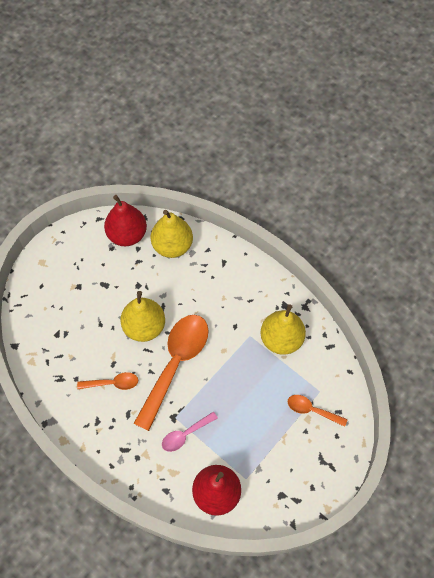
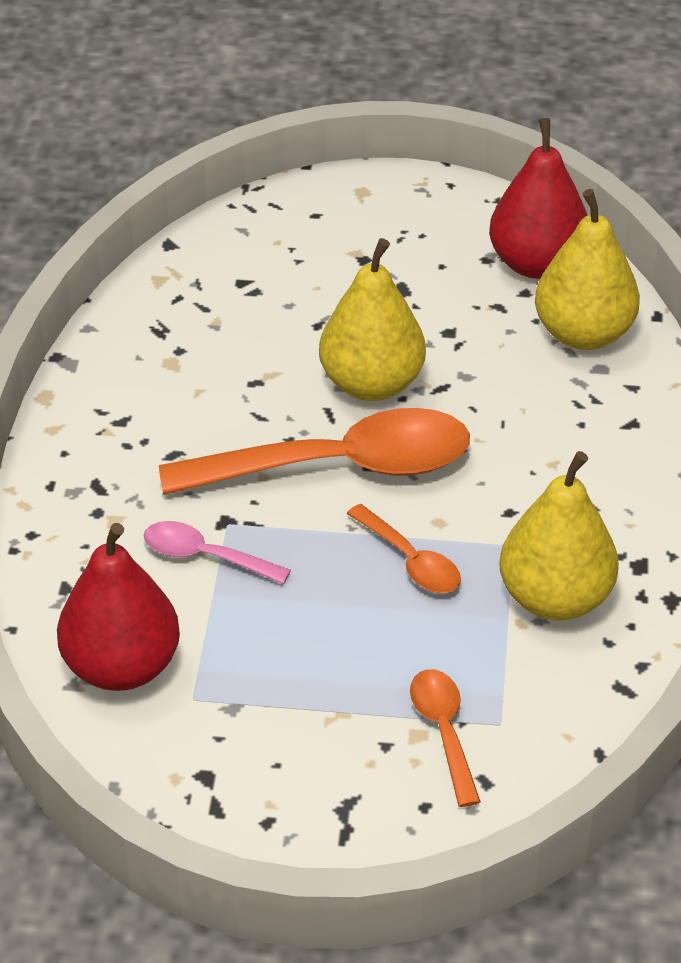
camera: 55 degrees right, 20 degrees down
orange spoon [77,372,138,390] -> orange spoon moved to [347,504,461,593]

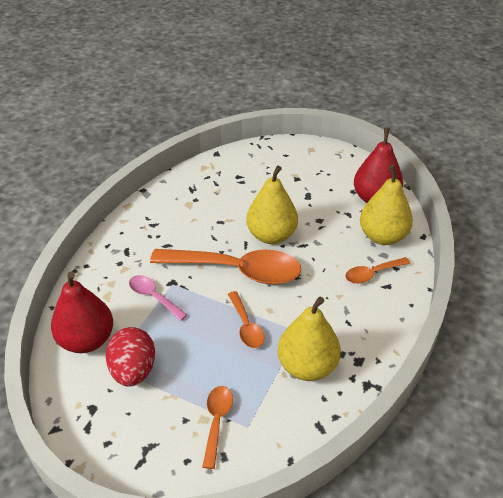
camera: 20 degrees right, 0 degrees up
none -> red egg [106,327,155,387]
none -> orange spoon [345,257,411,284]

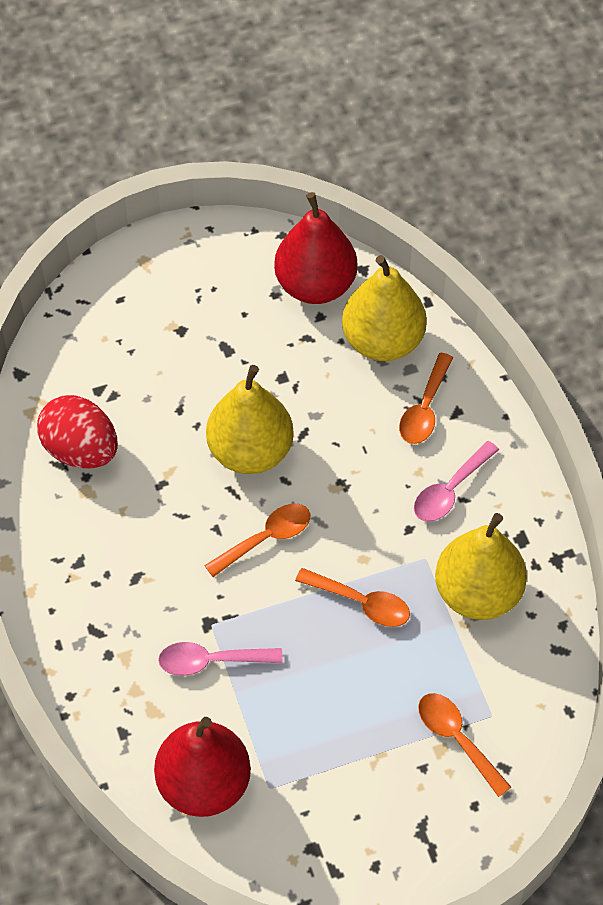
camera: 45 degrees left, 15 degrees up
red egg [106,327,155,387] -> red egg moved to [37,395,118,469]
orange spoon [150,249,301,285] -> orange spoon [204,504,310,577], size x0.48
none -> pink spoon [414,441,499,522]

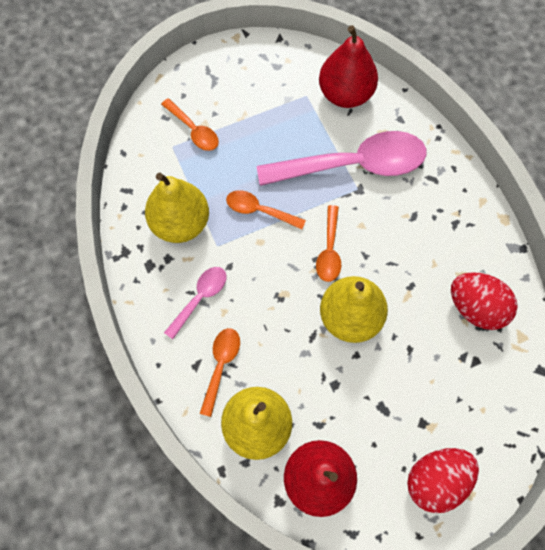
camera: 175 degrees right, 10 degrees up
pink spoon [158,642,283,676] -> pink spoon [257,131,427,186], size x2.10
orange spoon [204,504,310,577] -> orange spoon turned 45 degrees counterclockwise [316,205,341,282]
none -> red egg [407,448,479,513]

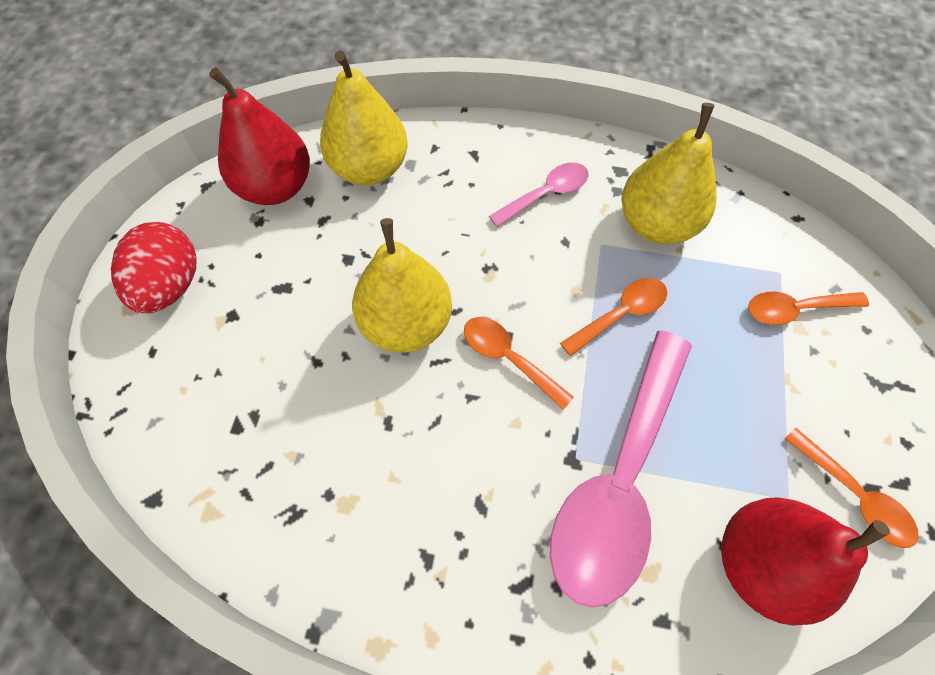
camera: 125 degrees right, 5 degrees down
pink spoon [164,267,227,339] -> pink spoon turned 105 degrees counterclockwise [489,163,589,227]
orange spoon [200,328,240,417] -> orange spoon moved to [784,428,919,548]
red egg [451,272,518,330] -> none

